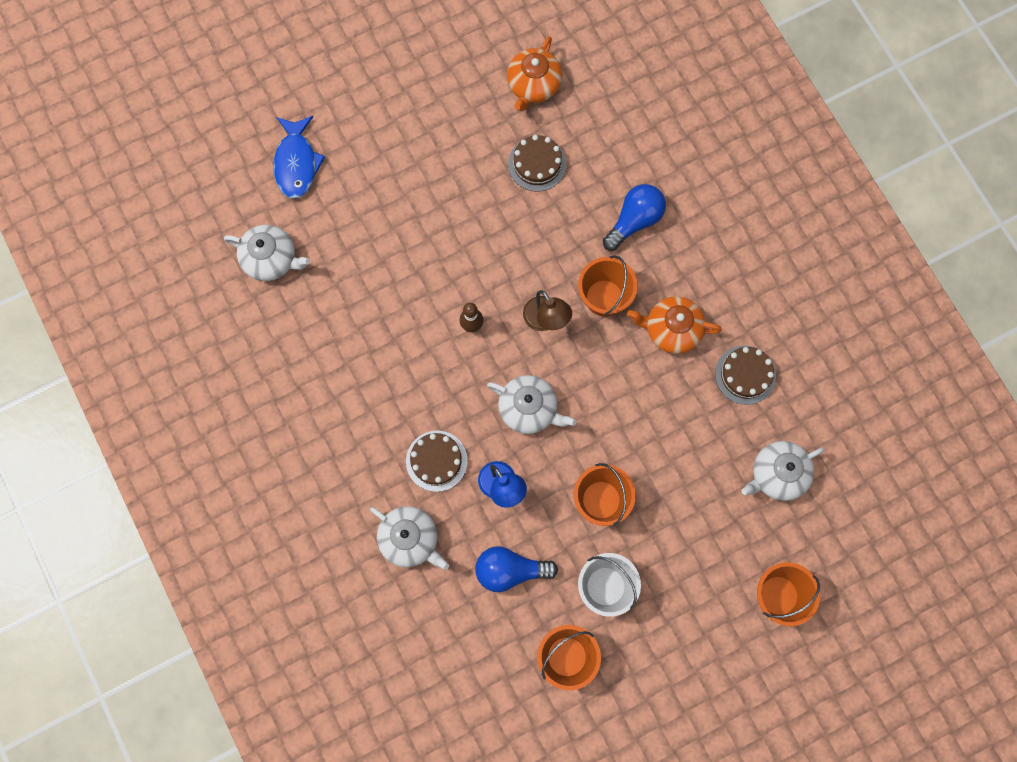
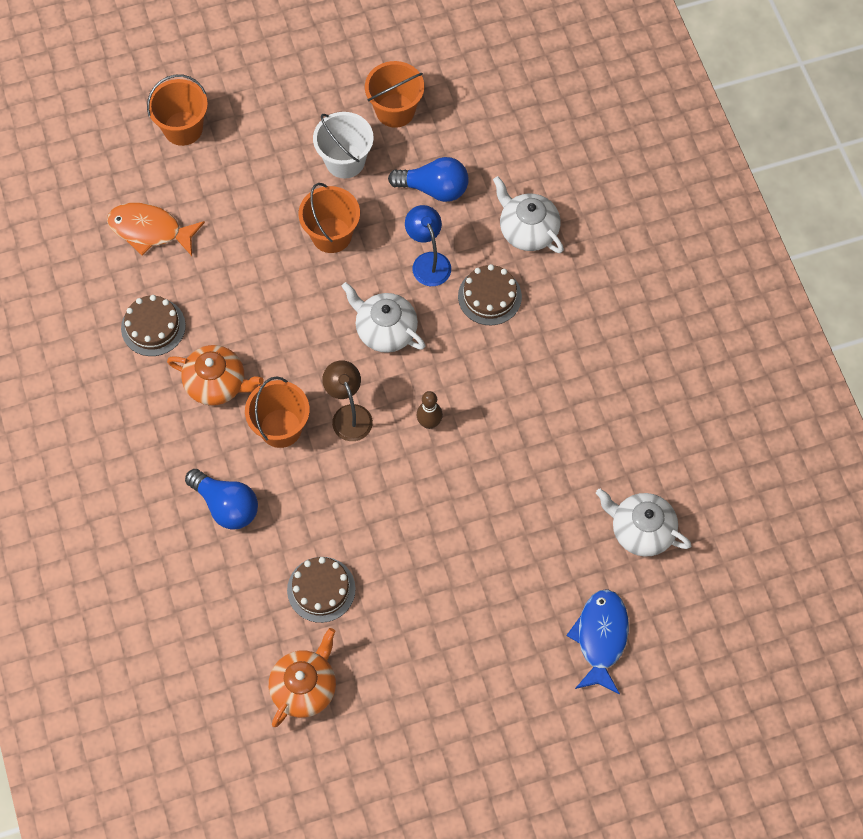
camera: 170 degrees left, 10 degrees down
blue light bulb [603,184,666,251] -> blue light bulb turned 105 degrees counterclockwise [185,469,258,530]
white teapot [741,441,824,501] -> orange fish [107,203,205,256]

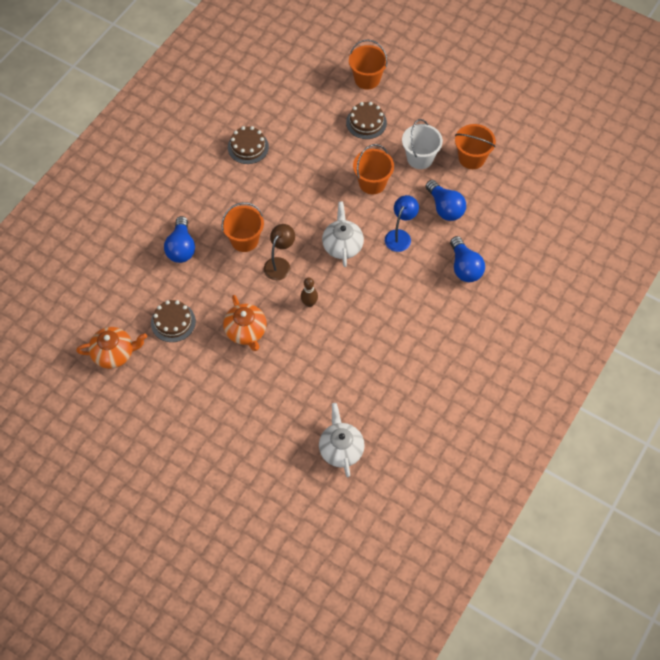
camera: 50 degrees right, 5 degrees down
orange fish [107,203,205,256] -> none
orange teapot [167,345,264,406] -> orange teapot moved to [223,295,267,351]
brown cake [458,264,522,325] -> brown cake moved to [346,102,387,139]
white teapot [493,176,564,253] -> blue light bulb [450,236,485,282]
blue fish [566,589,629,695] -> none

